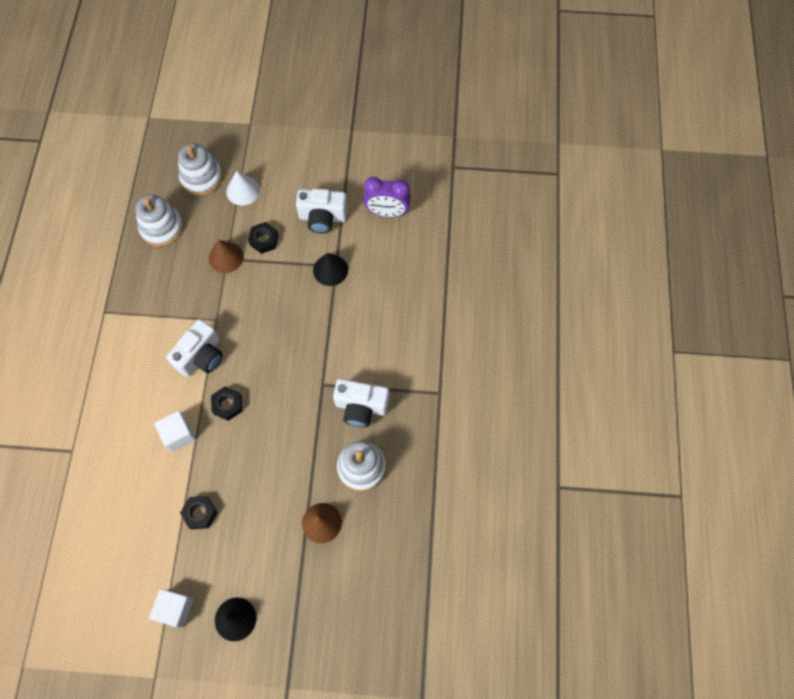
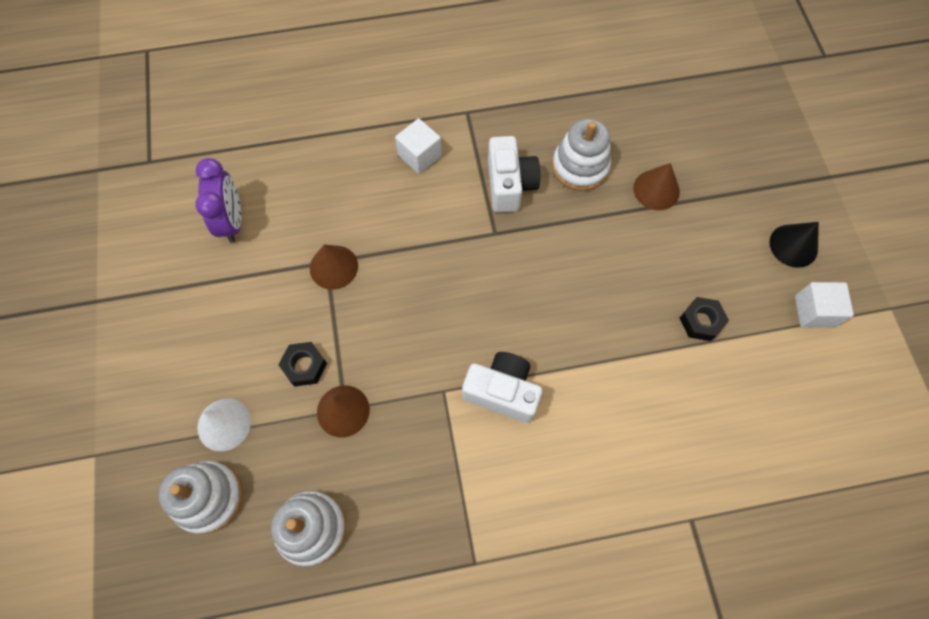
camera: 105 degrees left, 0 degrees up
white cube [154,411,196,452] -> white cube moved to [395,118,442,174]
black nut [211,386,242,421] -> none
white camera [296,189,348,233] -> none
black cone [313,253,348,286] -> brown cone [310,245,358,290]

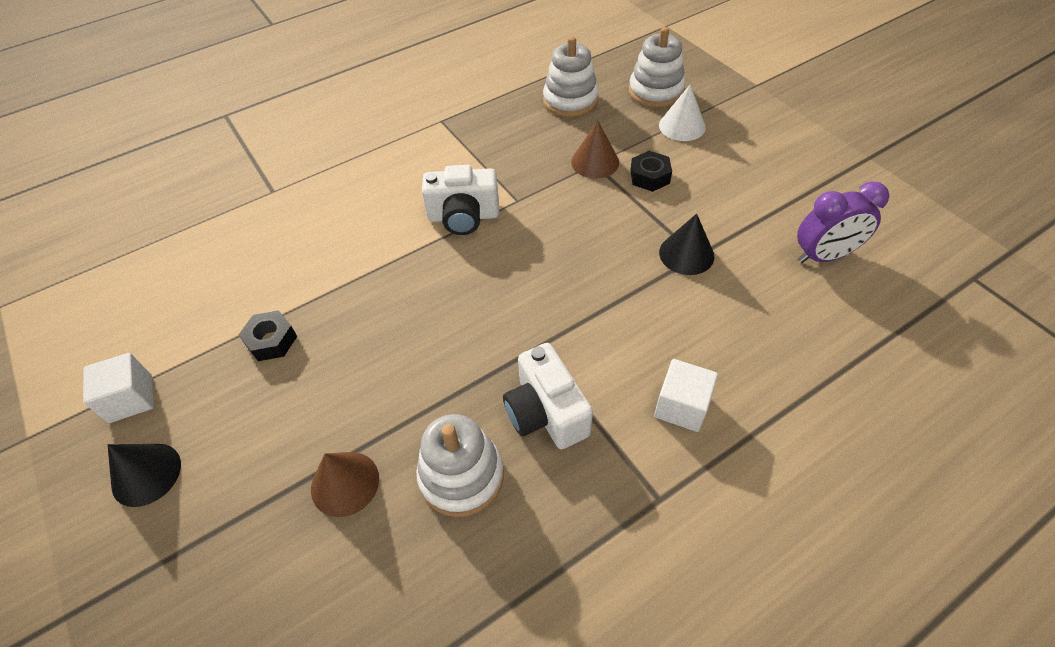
camera: 160 degrees right, 15 degrees down
purple clock [196,158,241,242] -> purple clock turned 75 degrees counterclockwise [797,181,889,263]
brown cone [310,245,358,290] -> black cone [659,214,714,275]

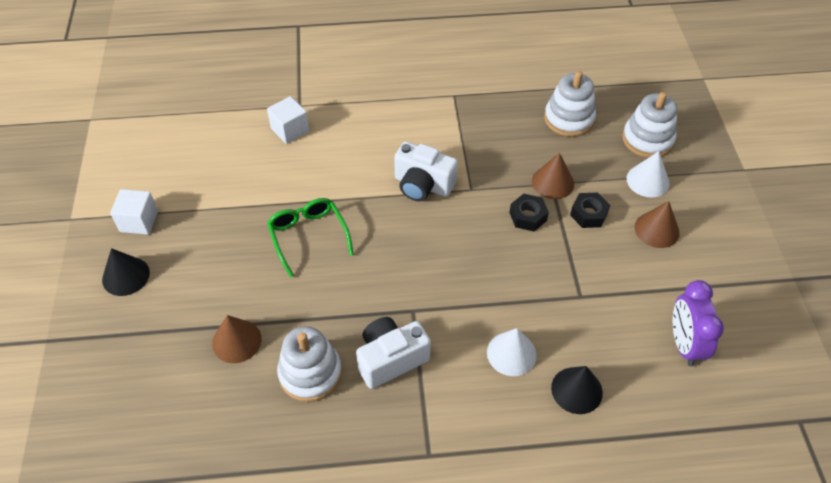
camera: 25 degrees right, 0 degrees up
black nut [239,310,297,361] -> black nut moved to [509,194,549,231]
white camera [503,343,593,449] -> white camera turned 60 degrees clockwise [356,317,431,389]
white cube [654,359,718,432] -> white cube moved to [267,96,309,144]
black cone [659,214,714,275] -> black cone moved to [551,366,603,414]
purple clock [797,181,889,263] -> purple clock turned 75 degrees clockwise [673,280,724,366]
none -> green glasses [267,198,354,278]
none -> white cone [487,328,537,376]
none -> brown cone [634,201,680,248]

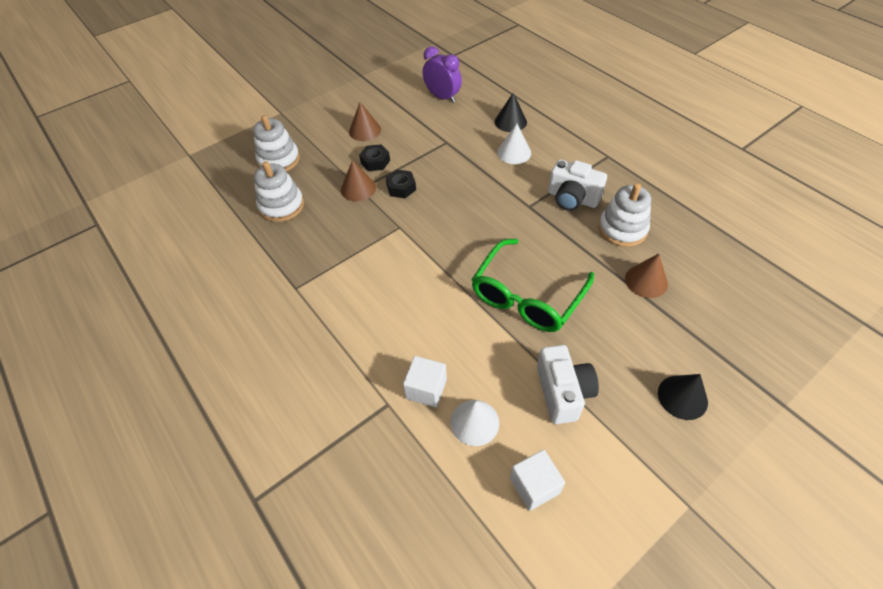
camera: 120 degrees left, 0 degrees up
white cube [110,189,158,235] -> white cube moved to [510,450,565,511]
green glasses [267,198,354,278] -> green glasses [471,239,594,332], size x1.51
white camera [394,141,458,201] -> white camera moved to [537,345,599,424]
white cone [626,151,670,198] -> white cone moved to [451,400,499,446]
purple clock [673,280,724,366] -> purple clock turned 105 degrees counterclockwise [423,46,462,103]

